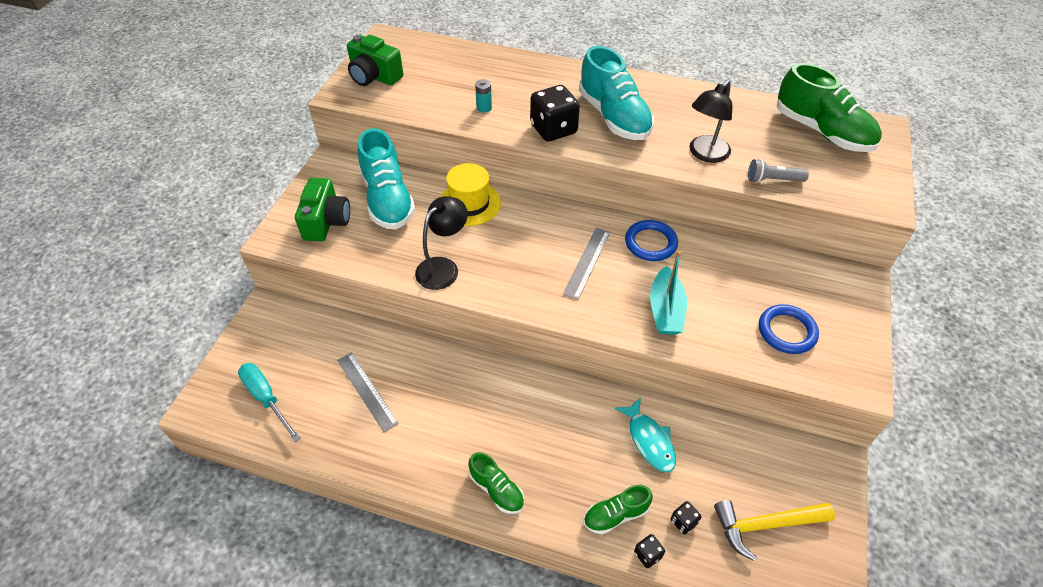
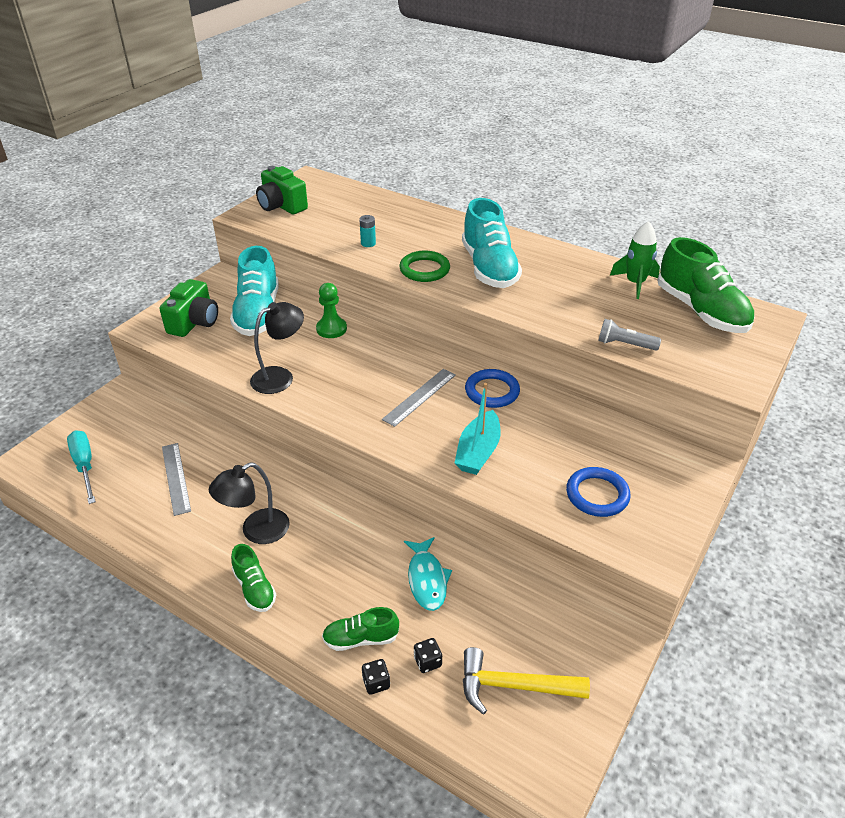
camera: 15 degrees right, 10 degrees down
yellow hat [440,163,501,226] -> green pawn [316,283,347,338]
black dice [530,85,580,142] -> green ring [399,251,450,282]
black lamp [689,80,732,163] -> black lamp moved to [209,462,290,544]
none -> green rocket [610,221,660,299]

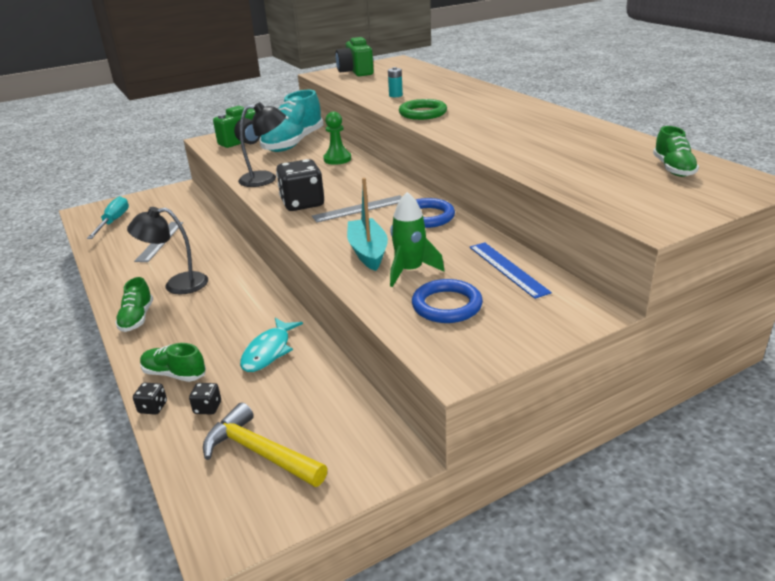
camera: 30 degrees right, 10 degrees down
turquoise boat [455,383,501,475] -> turquoise boat turned 120 degrees clockwise [347,178,388,271]
turquoise shoe [462,198,522,288] -> none
grey flashlight [598,319,661,350] -> none
green rocket [610,221,660,299] -> green rocket moved to [390,192,445,287]
green shoe [657,237,755,333] -> green shoe [653,126,699,177], size x0.52
none -> black dice [276,159,324,211]
none -> blue ruler [470,242,552,299]

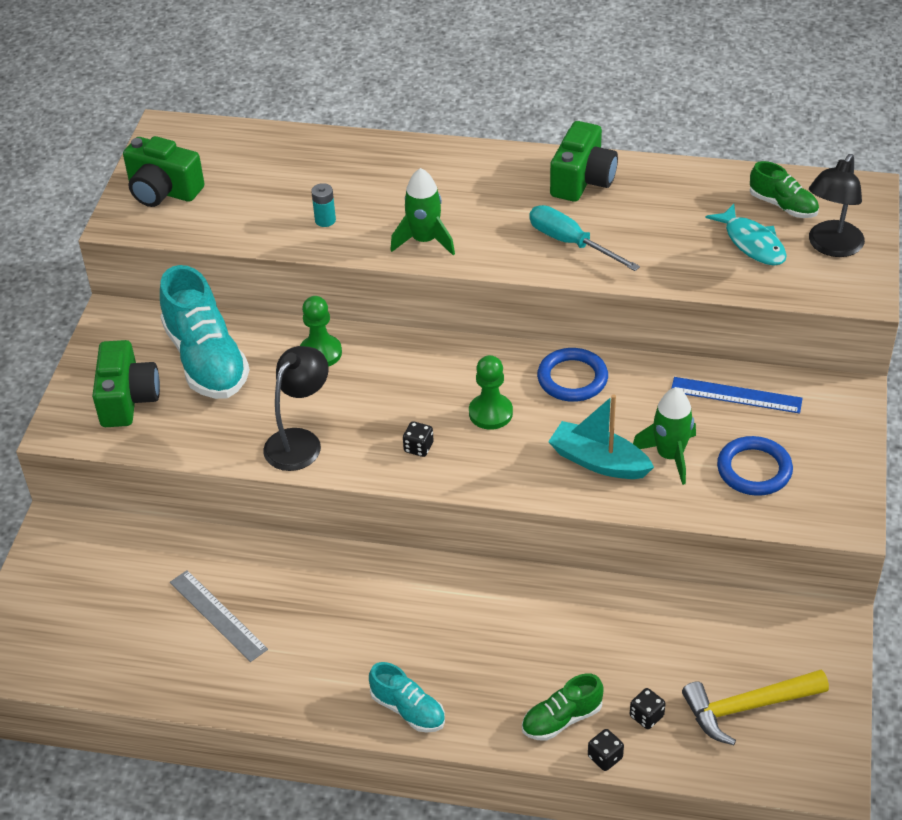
camera: 50 degrees left, 15 degrees up
turquoise screwdriver [87,196,129,239] -> turquoise screwdriver moved to [529,205,640,271]
green shoe [115,277,153,332] -> turquoise shoe [369,662,445,733]
black lamp [127,207,208,295] -> black lamp moved to [809,154,865,257]
turquoise fish [240,318,303,372] -> turquoise fish moved to [705,204,787,266]
black dice [276,159,324,211] -> black dice [403,421,434,457], size x0.45
grey ruler [312,195,402,222] -> green pawn [469,355,513,430]
green ring [399,99,447,120] -> green rocket [390,168,455,255]
none -> green camera [550,121,618,202]

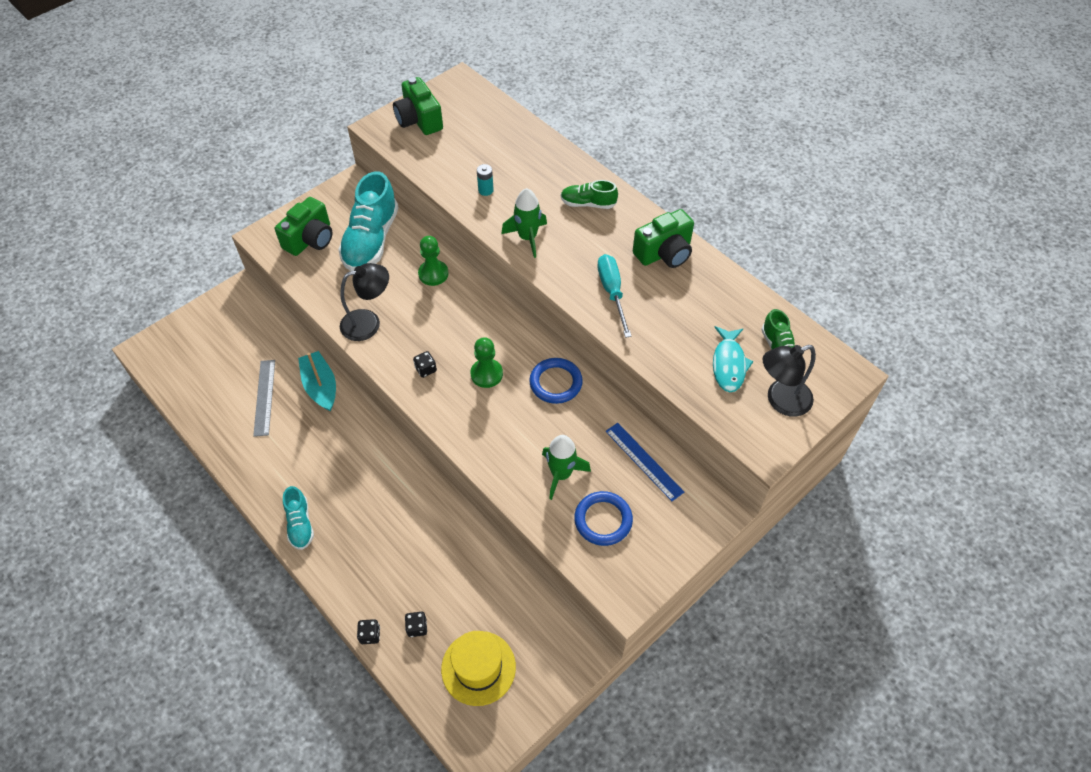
camera: 35 degrees right, 10 degrees up
green shoe [522,673,604,741] -> green shoe moved to [561,180,618,209]
turquoise boat [548,394,654,479] -> turquoise boat moved to [298,351,336,412]
yellow hammer [682,670,829,745] -> yellow hat [441,631,516,706]

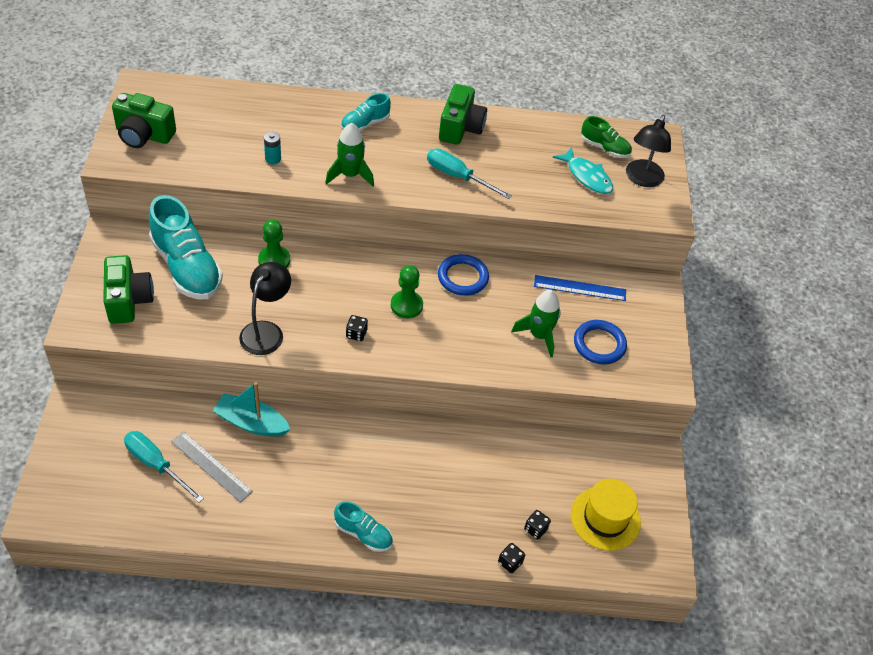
camera: 50 degrees left, 5 degrees down
green shoe [561,180,618,209] -> turquoise shoe [341,93,391,131]
none -> turquoise screwdriver [124,431,204,503]

